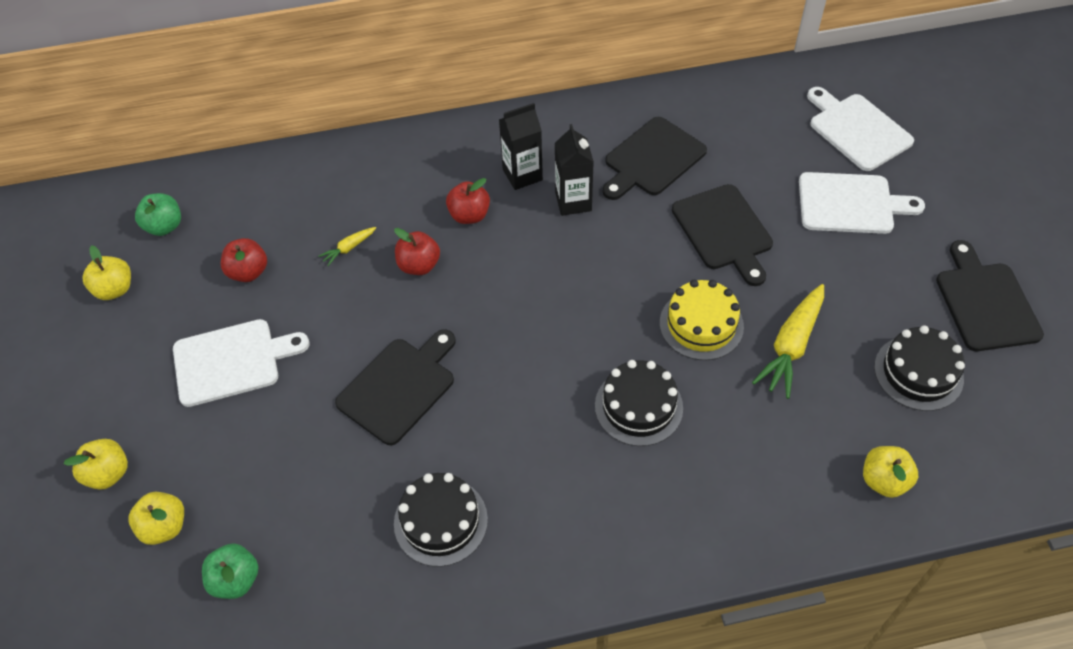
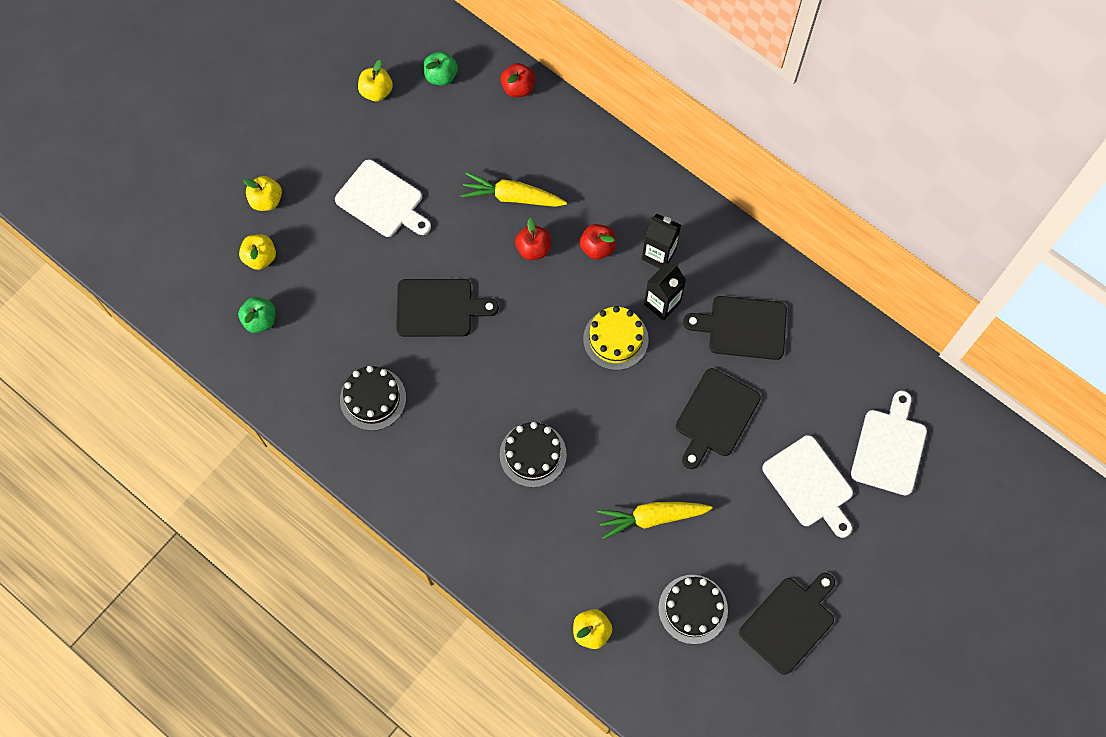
camera: 50 degrees right, 15 degrees up
red apple [221,238,267,282] -> red apple moved to [501,63,535,97]
yellow carrot [318,227,376,266] -> yellow carrot [460,172,567,207], size x2.05
yellow cake [660,280,744,360] -> yellow cake moved to [583,306,649,370]

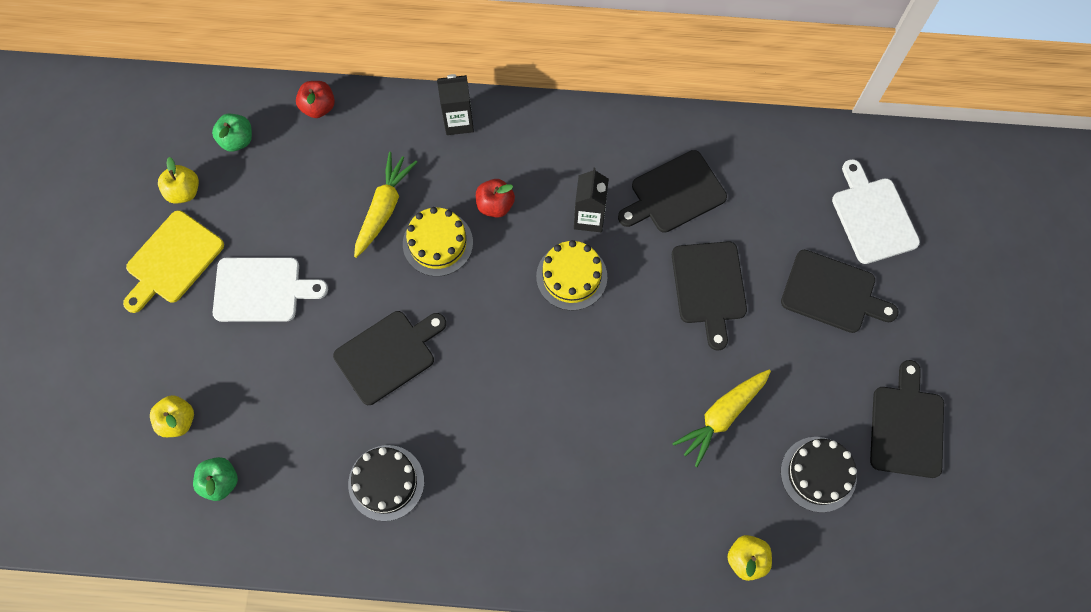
camera: 35 degrees left, 0 degrees up
yellow apple [243,176,282,211] -> none
yellow carrot [460,172,567,207] -> yellow carrot turned 135 degrees clockwise [354,152,417,258]
black cake [500,422,567,487] -> none
red apple [515,218,551,260] -> yellow cake [403,207,473,276]
black carton [642,214,681,268] -> black carton moved to [437,74,474,135]
white cutting board [762,435,853,538] -> black cutting board [781,250,898,333]
none -> yellow cutting board [123,210,224,313]

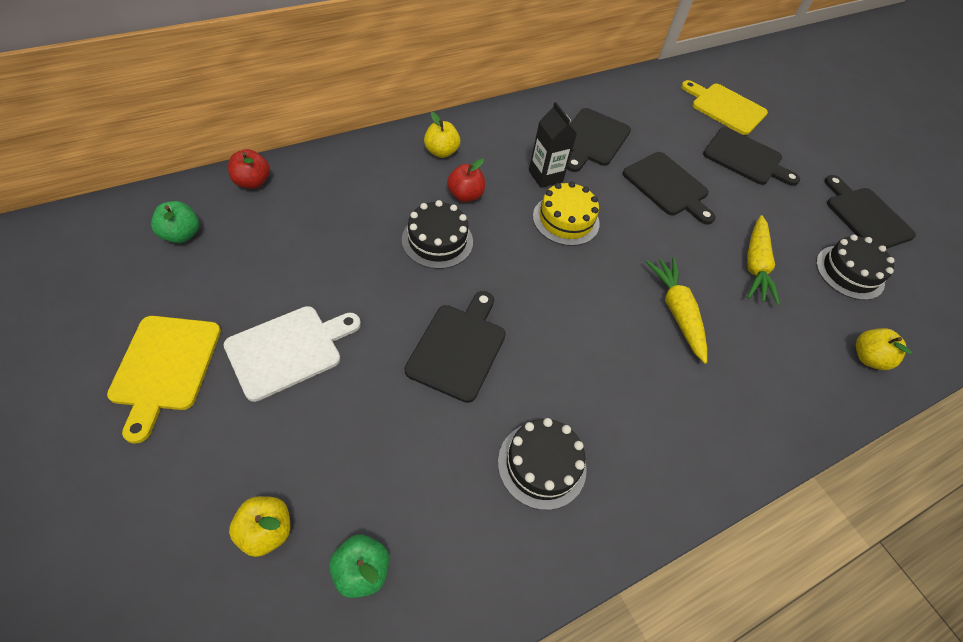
camera: 40 degrees left, 15 degrees down
yellow apple [158,157,199,203] -> yellow apple moved to [424,112,460,158]
yellow carrot [354,152,417,258] -> yellow carrot moved to [646,257,707,364]
yellow cake [403,207,473,276] -> black cake [402,200,473,269]
black carton [437,74,474,135] -> none
black cutting board [781,250,898,333] -> black cutting board turned 45 degrees clockwise [703,127,800,186]
white cutting board [832,159,920,264] -> yellow cutting board [681,80,768,135]

